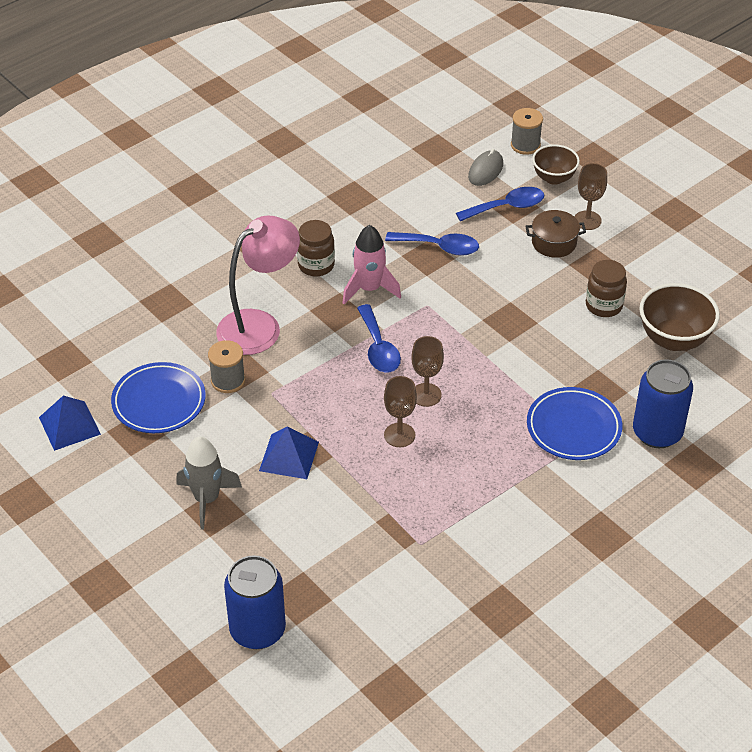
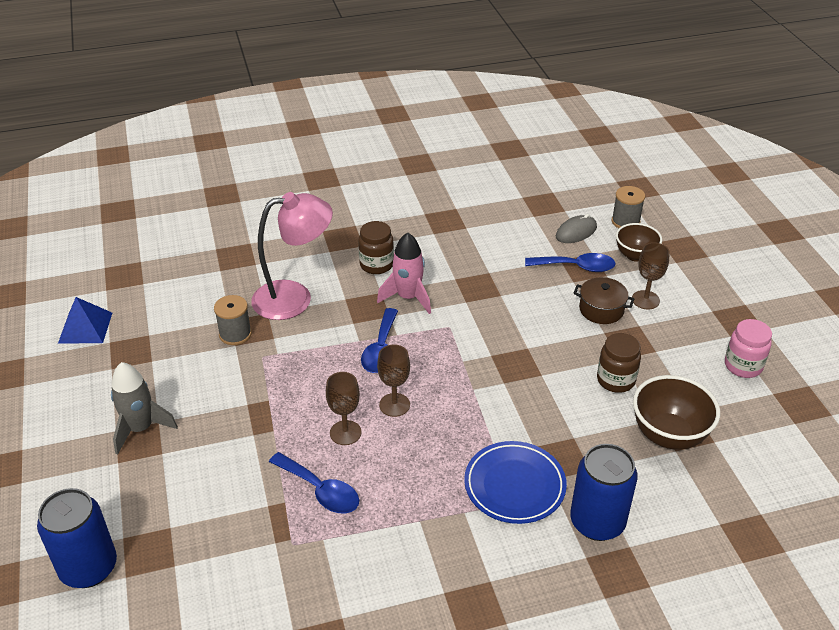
camera: 25 degrees right, 5 degrees down
blue plate [111,362,206,433] -> none
blue pyramid [259,426,319,479] -> none
blue spoon [385,232,479,256] -> blue spoon moved to [269,452,359,514]
none -> pink jar [725,319,772,378]

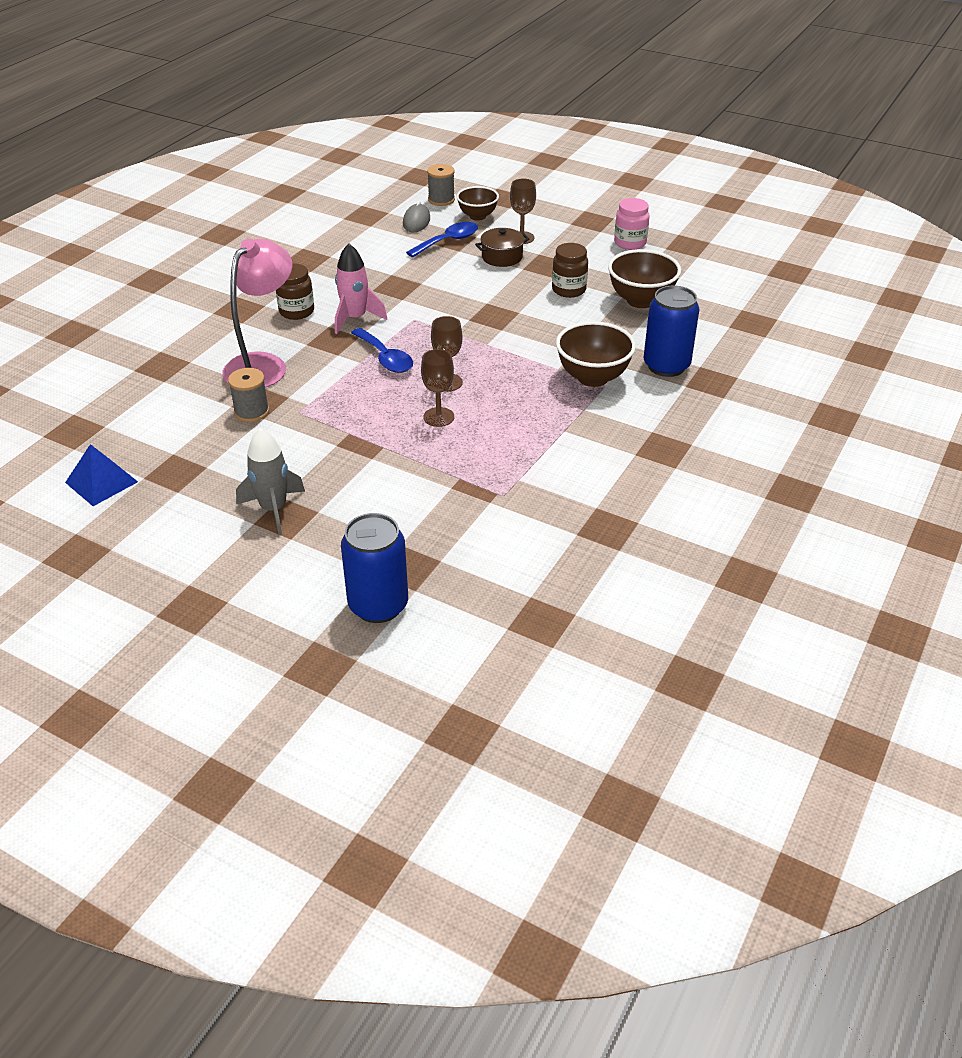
camera: 45 degrees left, 0 degrees up
blue spoon [269,452,359,514] -> none
blue plate [464,441,567,524] -> brown bowl [556,321,636,387]

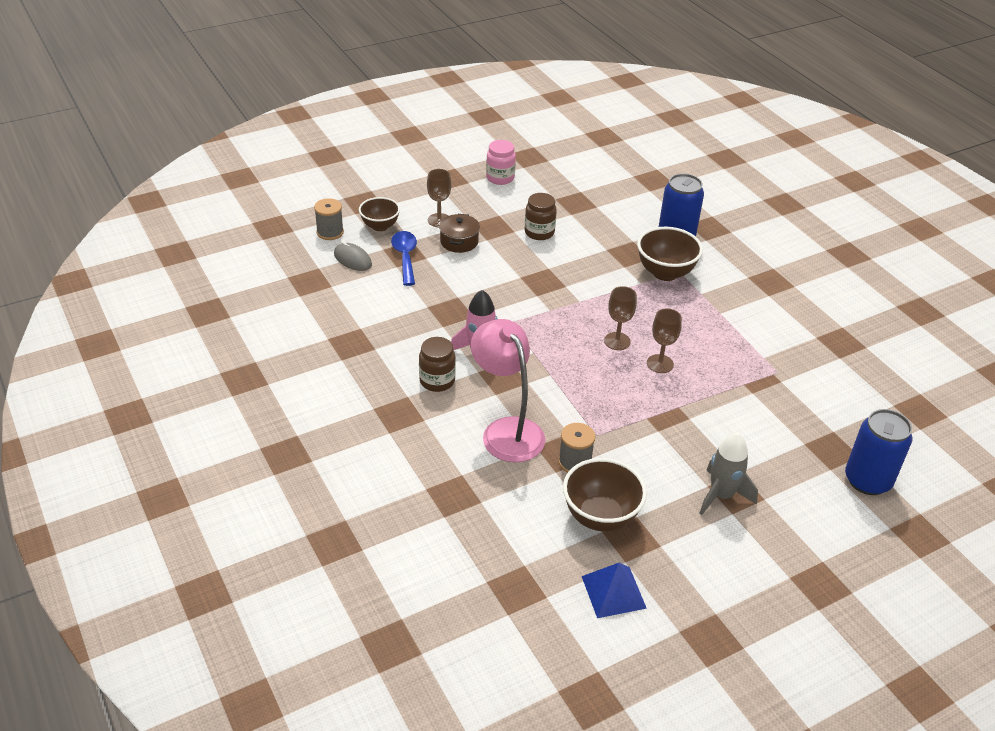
camera: 60 degrees left, 0 degrees up
blue spoon [351,328,413,373] -> none
brown bowl [608,249,681,308] -> brown bowl moved to [563,458,647,532]

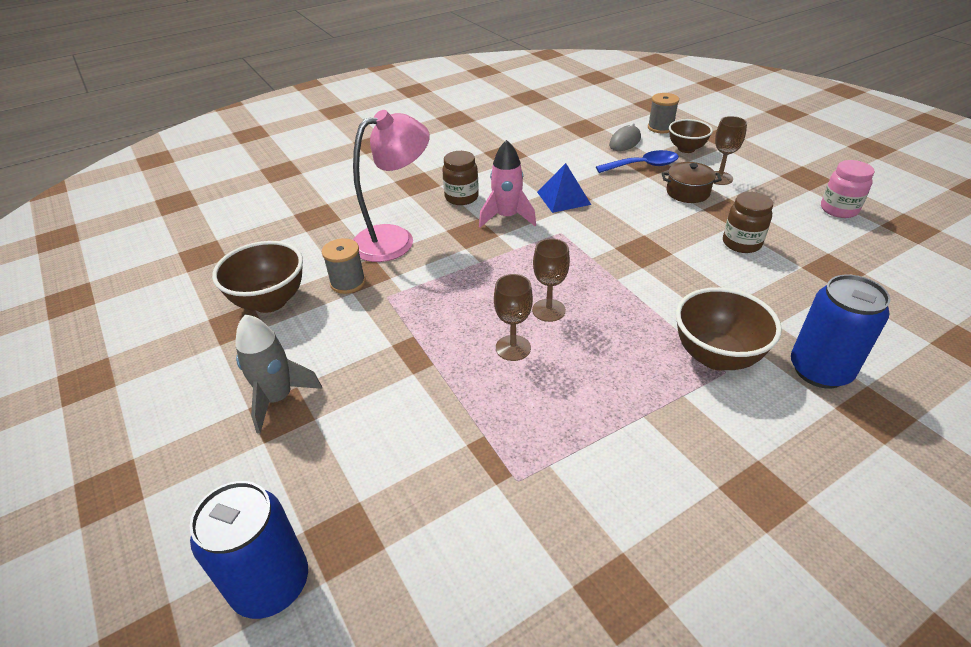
camera: 90 degrees right, 0 degrees up
blue pyramid [582,563,647,618] -> blue pyramid moved to [537,163,591,213]

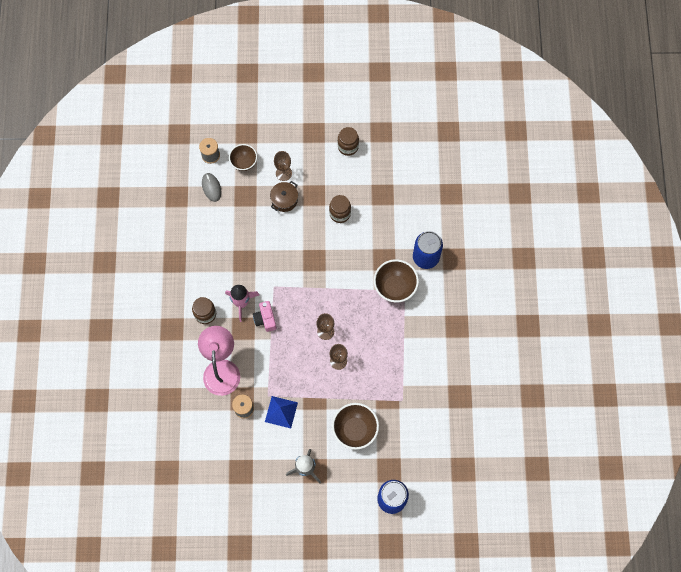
camera: 60 degrees left, 30 degrees up
brown bowl [212,241,303,313] -> brown bowl moved to [332,403,379,450]
blue pyramid [537,163,591,213] -> blue pyramid moved to [265,396,298,428]
blue spoon [596,150,679,173] -> none
pink jar [821,160,875,218] -> brown jar [338,127,359,156]
none -> pink camera [253,301,277,332]

